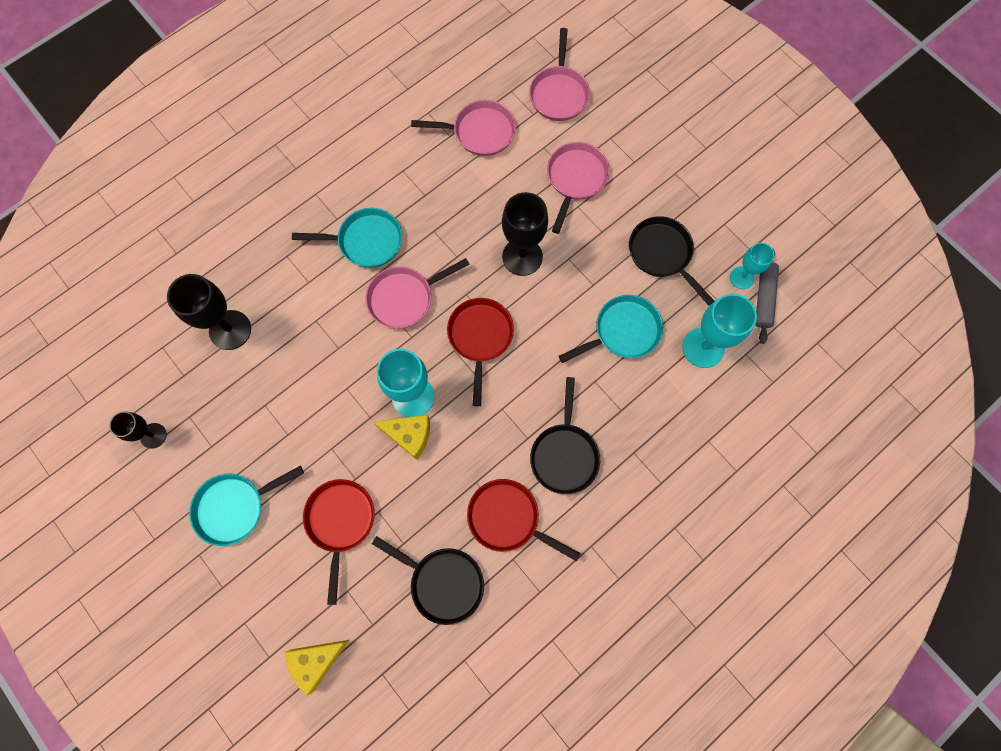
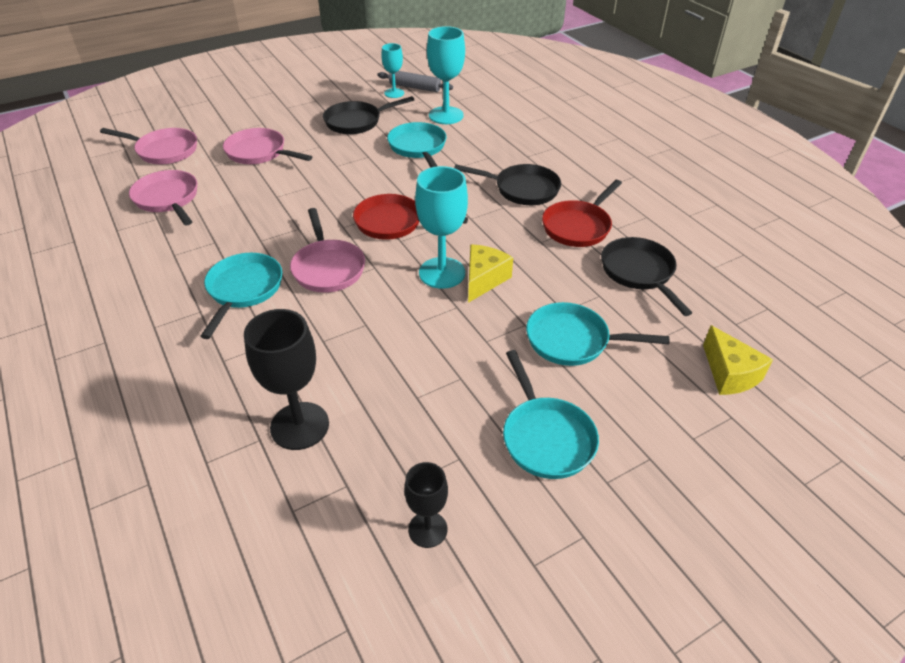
camera: 80 degrees left, 30 degrees down
red pan [303,479,375,605] -> turquoise pan [526,302,669,366]
black pan [372,536,484,625] -> black pan turned 60 degrees counterclockwise [601,237,692,316]
pink pan [411,100,516,156] -> pink pan turned 45 degrees counterclockwise [129,170,197,225]
black goblet [502,192,548,276] -> none

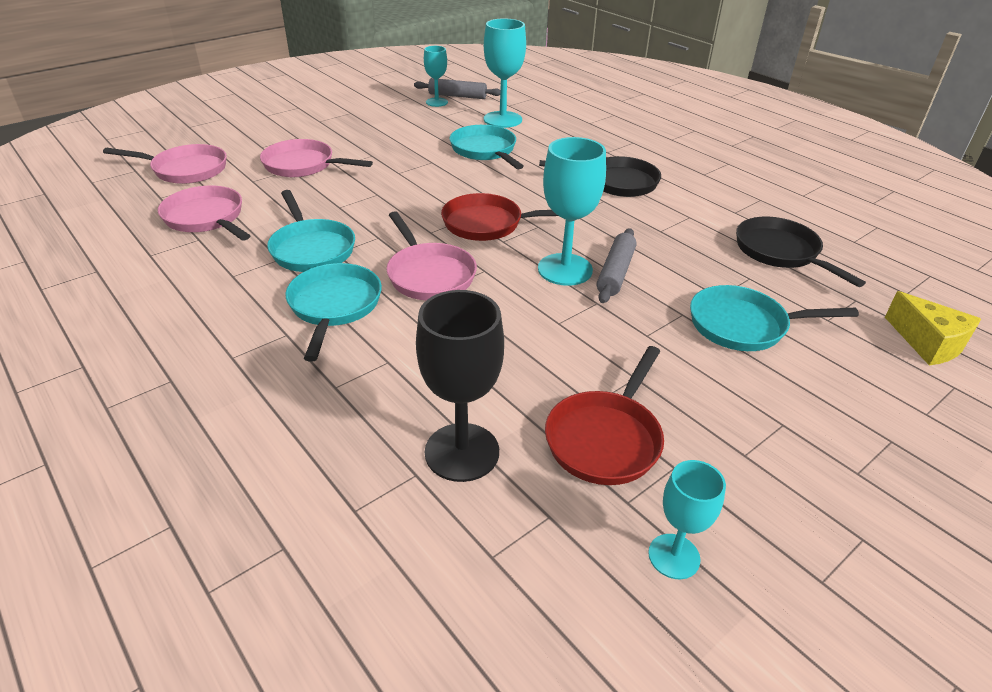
camera: 10 degrees left, 5 degrees down
black pan [323,96,414,134] -> none
black goblet [404,462,448,548] -> turquoise goblet [648,460,726,579]
yellow cheese [468,244,513,303] -> grey rolling pin [597,228,637,303]
turquoise pan [503,350,599,479] -> turquoise pan moved to [267,190,355,272]
red pan [542,180,622,247] -> red pan moved to [545,346,664,485]

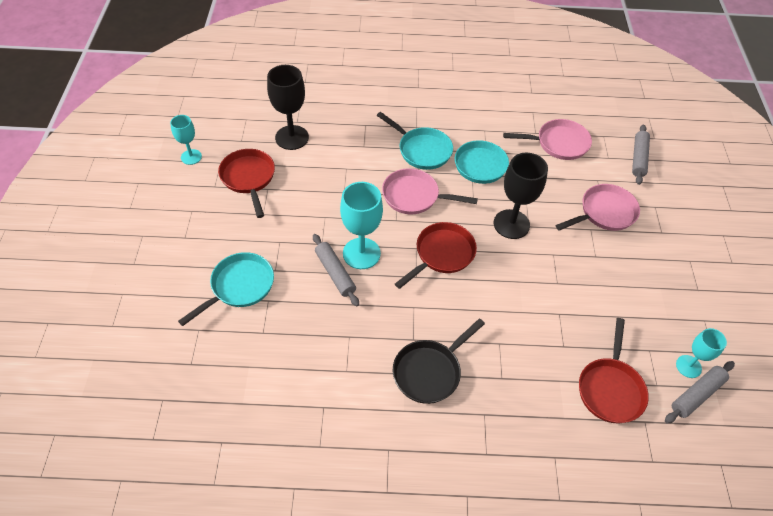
camera: 130 degrees right, 15 degrees up
pink pan [103,144,227,184] -> grey rolling pin [632,125,650,185]
turquoise pan [450,125,524,169] -> none
turquoise goblet [484,19,526,128] -> red pan [579,318,649,423]
black pan [736,217,866,287] -> none
yellow cheese [885,291,981,365] -> none
none -> black goblet [494,153,548,239]

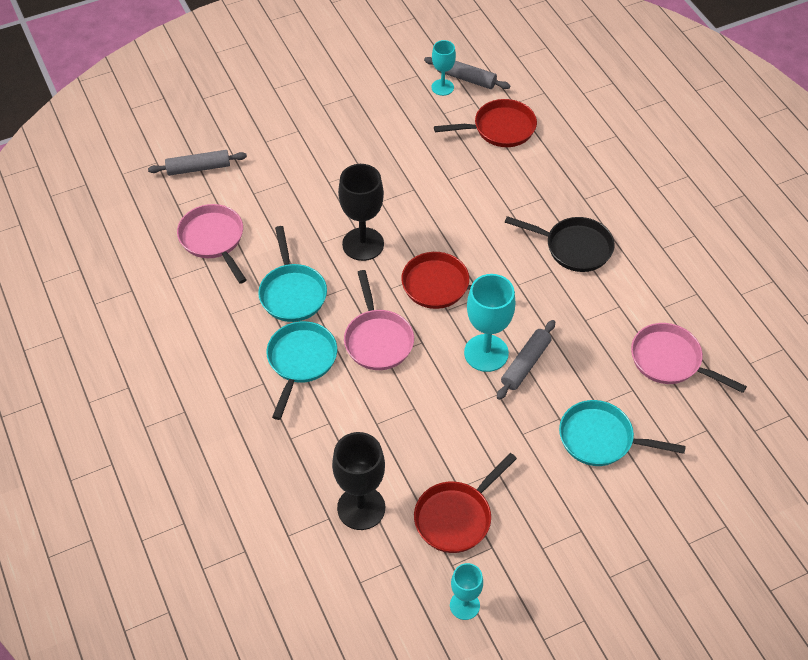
camera: 115 degrees left, 0 degrees up
pink pan [556,184,640,231] -> pink pan moved to [631,323,747,393]

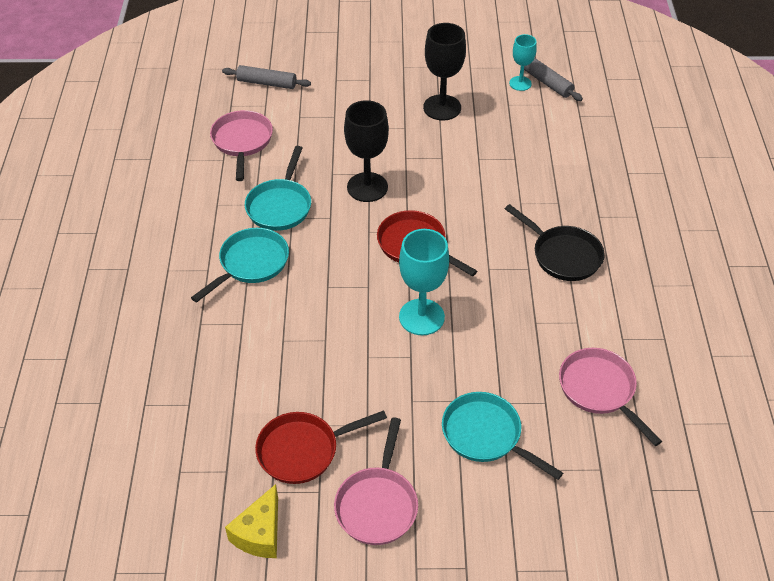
camera: 25 degrees right, 5 degrees down
black goblet [332,432,385,530] -> black goblet moved to [423,23,466,121]
pink pan [344,270,414,370] -> pink pan moved to [334,418,418,545]
red pan [434,99,537,147] -> none
turquoise goblet [450,563,483,620] -> yellow cheese [225,484,278,558]
grey rolling pin [497,320,555,400] -> none

